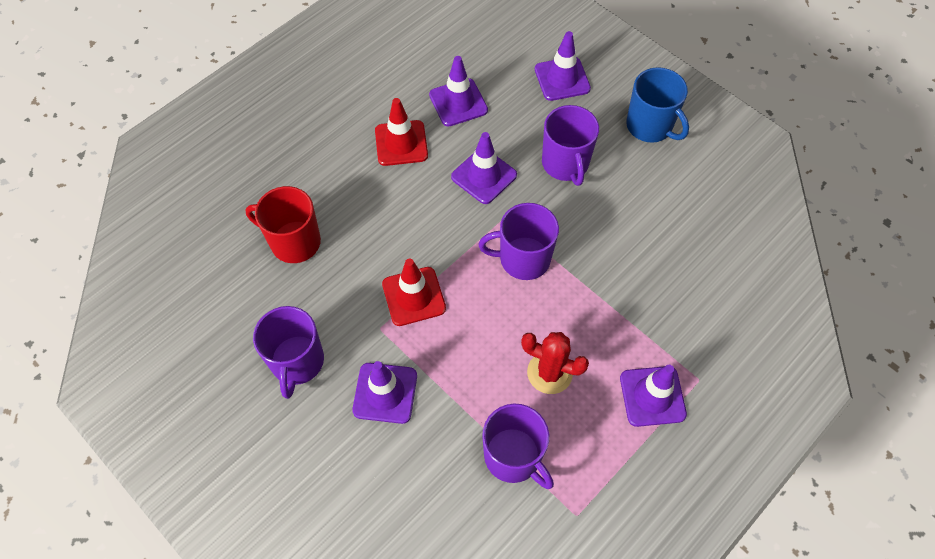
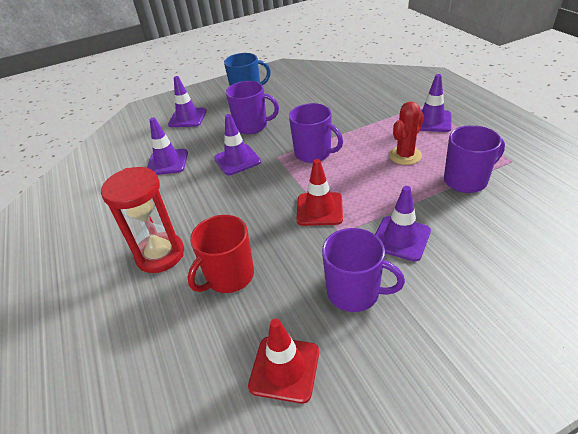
camera: 65 degrees left, 20 degrees down
red traffic cone [375,98,428,166] -> red traffic cone moved to [248,318,319,404]
purple mug [479,203,559,280] -> purple mug turned 75 degrees counterclockwise [289,103,343,163]
none -> red hourglass [101,167,184,273]

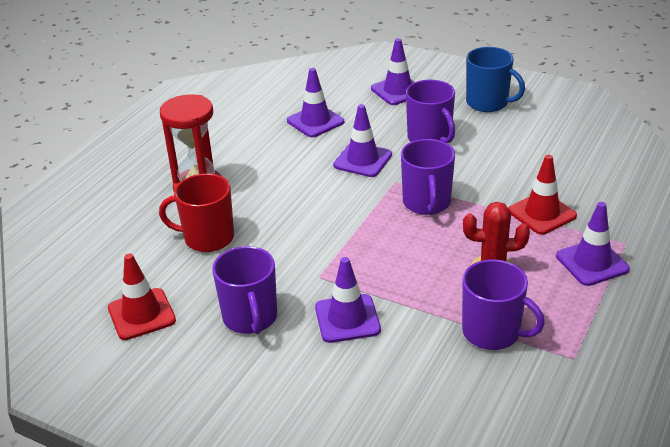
camera: 50 degrees right, 5 degrees down
red traffic cone [296,159,343,226] -> red traffic cone moved to [509,155,577,235]

